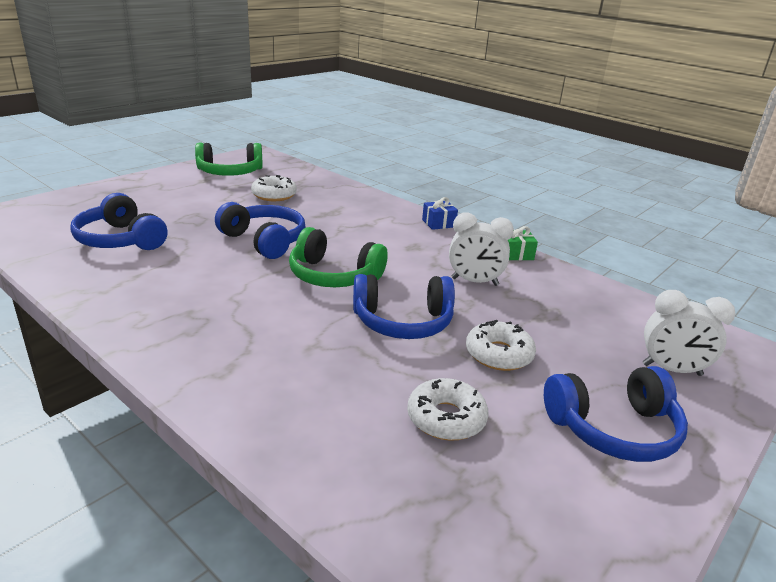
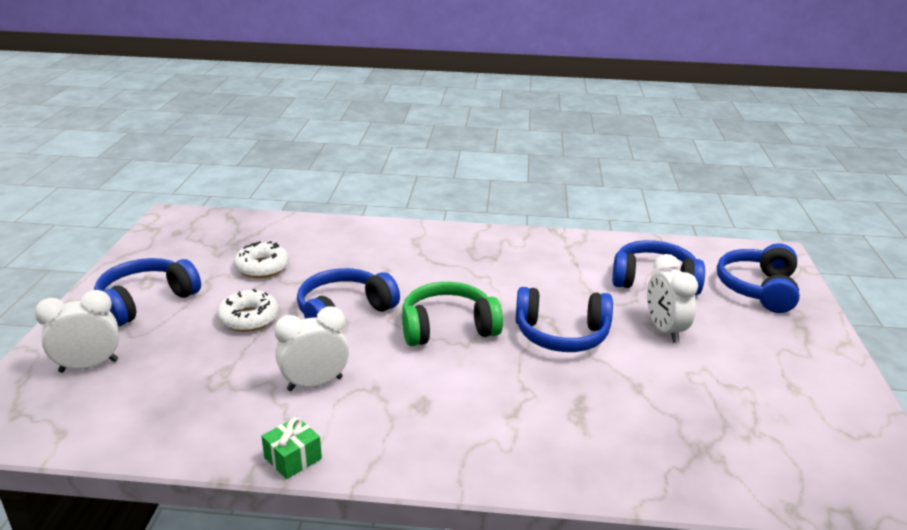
camera: 145 degrees right, 0 degrees up
green headphones [195,143,263,176] -> none
white donut [251,175,297,201] -> none
blue gift [422,197,458,230] -> none
none -> white clock [647,254,698,343]
none -> blue headphones [717,243,800,313]

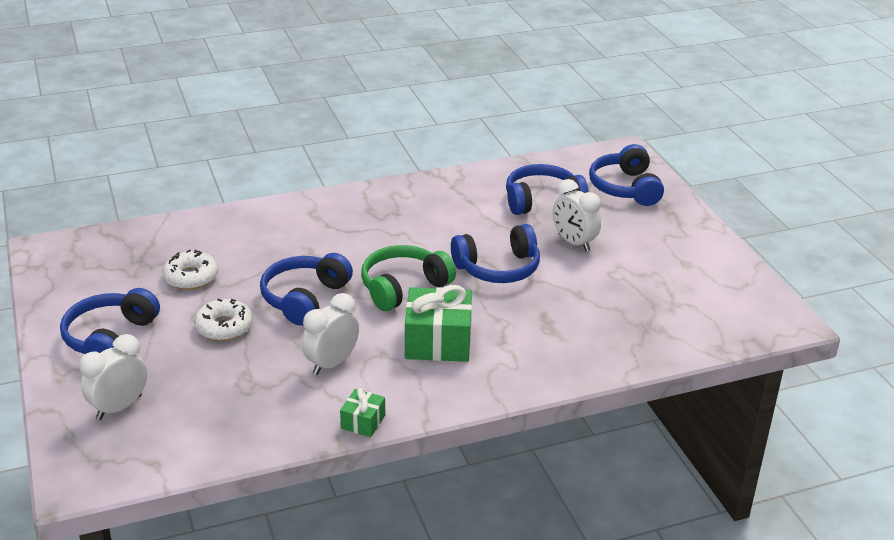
camera: 25 degrees left, 5 degrees up
none -> green gift [405,285,472,362]

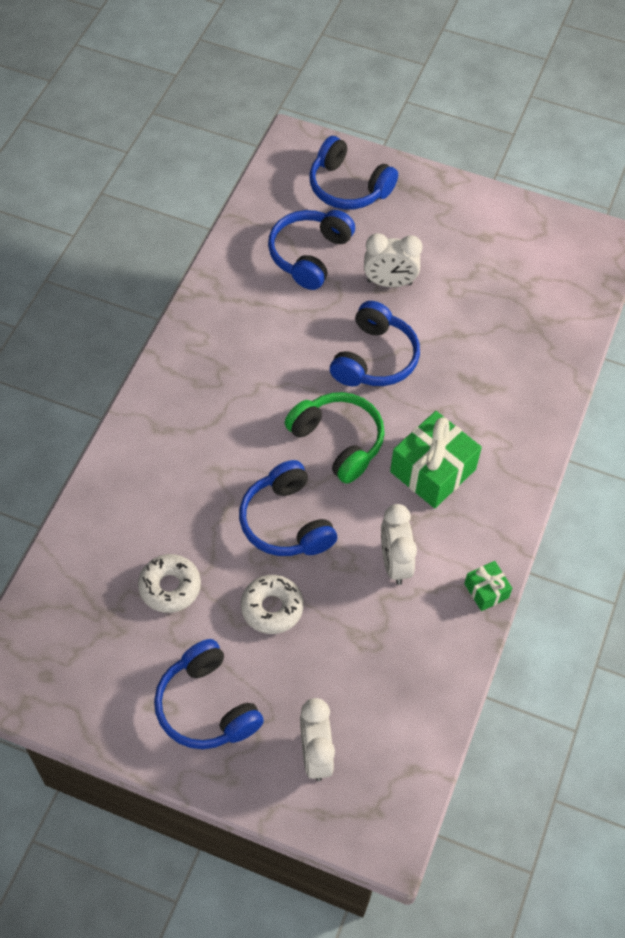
camera: 50 degrees left, 25 degrees up
green headphones [361,245,456,311] -> green headphones turned 135 degrees clockwise [285,392,385,484]

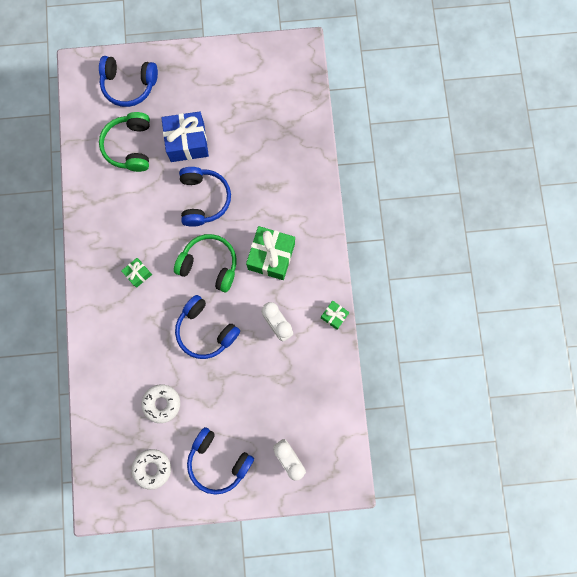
camera: 25 degrees left, 20 degrees up
white donut [241,575,303,634] -> white donut moved to [132,449,171,490]
blue headphones [268,210,355,290] -> green headphones [99,112,150,172]
white clock [364,233,423,287] -> blue gift [161,111,209,162]
none -> green gift [121,258,152,288]

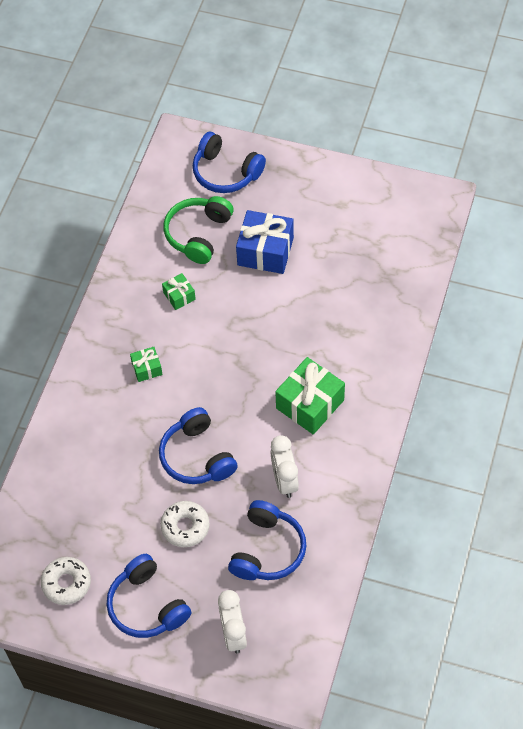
camera: 25 degrees right, 20 degrees down
white donut [142,384,180,423] -> white donut moved to [160,501,210,547]
green headphones [174,234,236,293] -> none
blue headphones [179,167,231,227] -> blue headphones moved to [228,500,306,580]
green gift [321,301,349,330] -> green gift moved to [162,273,196,310]

